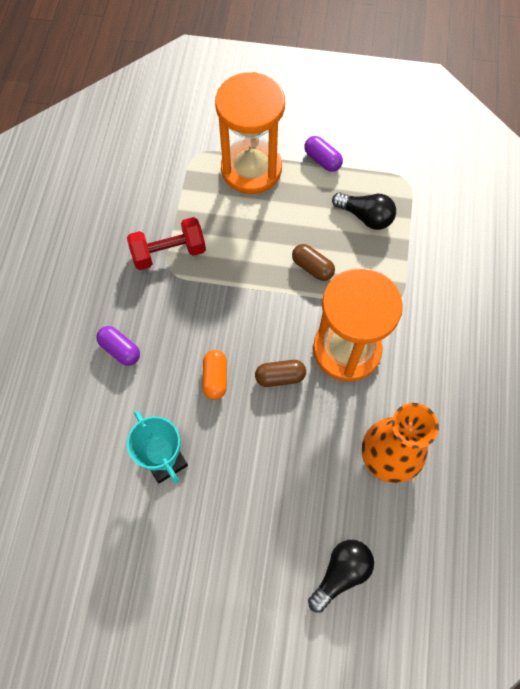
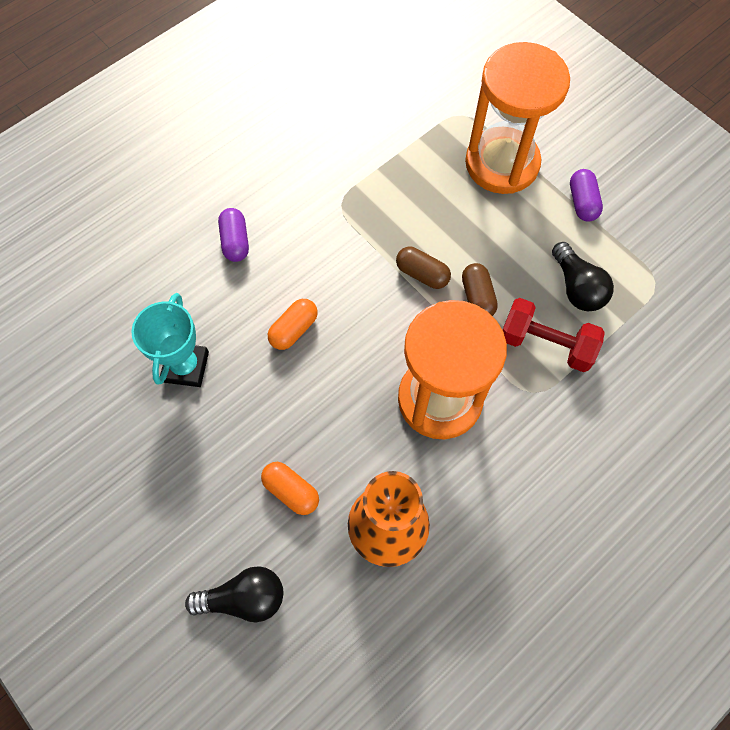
camera: 40 degrees right, 0 degrees up
red dumbbell [127,217,206,270] -> red dumbbell moved to [503,298,605,372]
brown capsule [255,360,306,387] -> brown capsule moved to [396,247,451,289]
none -> orange capsule [261,462,319,515]

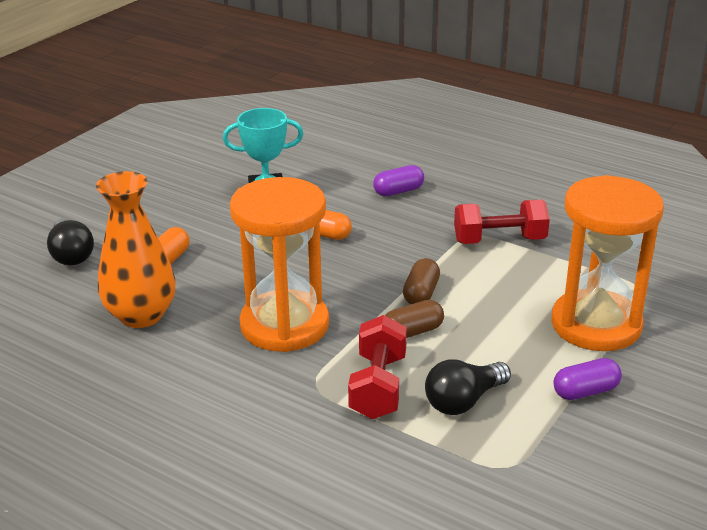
camera: 75 degrees right, 35 degrees down
none -> red dumbbell [454,200,550,244]

